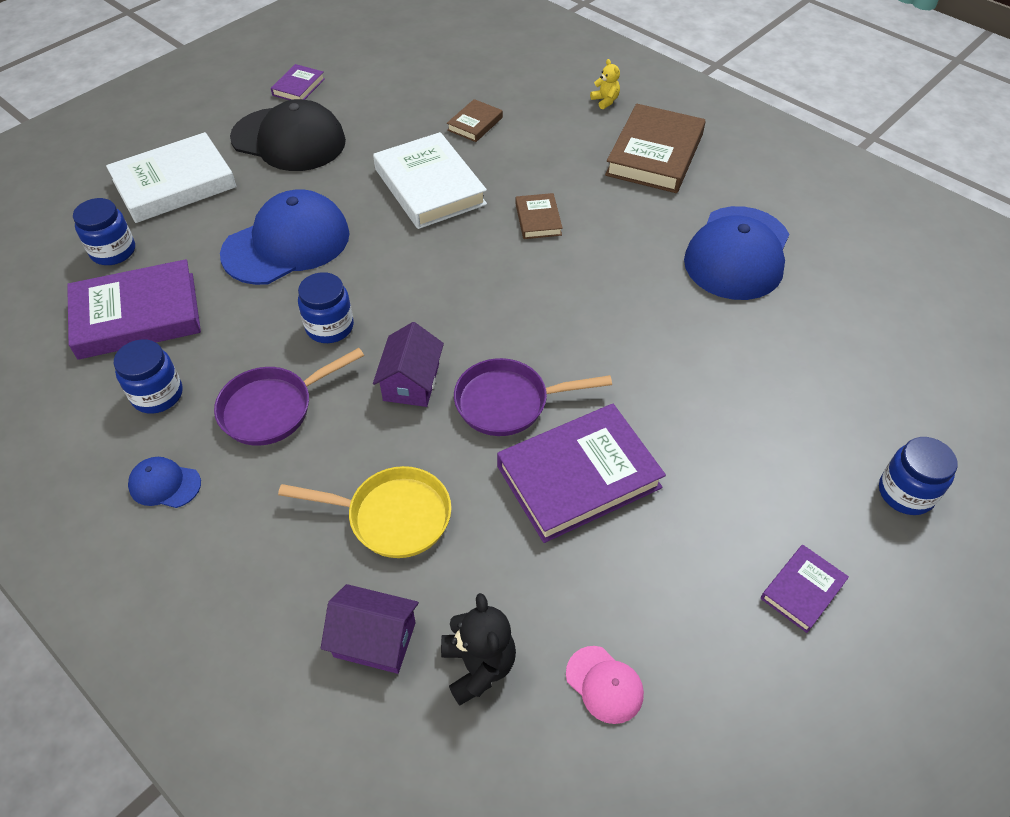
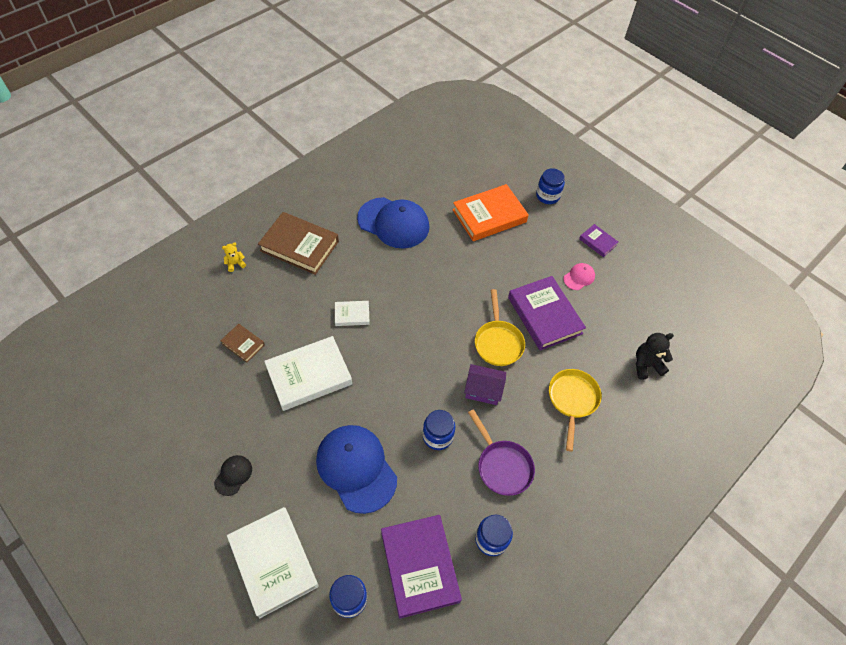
camera: 90 degrees left, 5 degrees up
blue cap [128,457,201,508] -> none
black cap [230,99,346,171] -> black cap [214,455,252,496], size x0.45
purple book [271,64,325,100] -> none
purple house [321,584,419,674] -> none
purple pan [454,358,612,436] -> yellow pan [475,289,525,366]
brown book [516,193,563,239] -> white book [335,301,370,326]
pink cap [566,646,644,724] -> pink cap moved to [563,263,595,290]
none -> orange book [452,184,529,241]

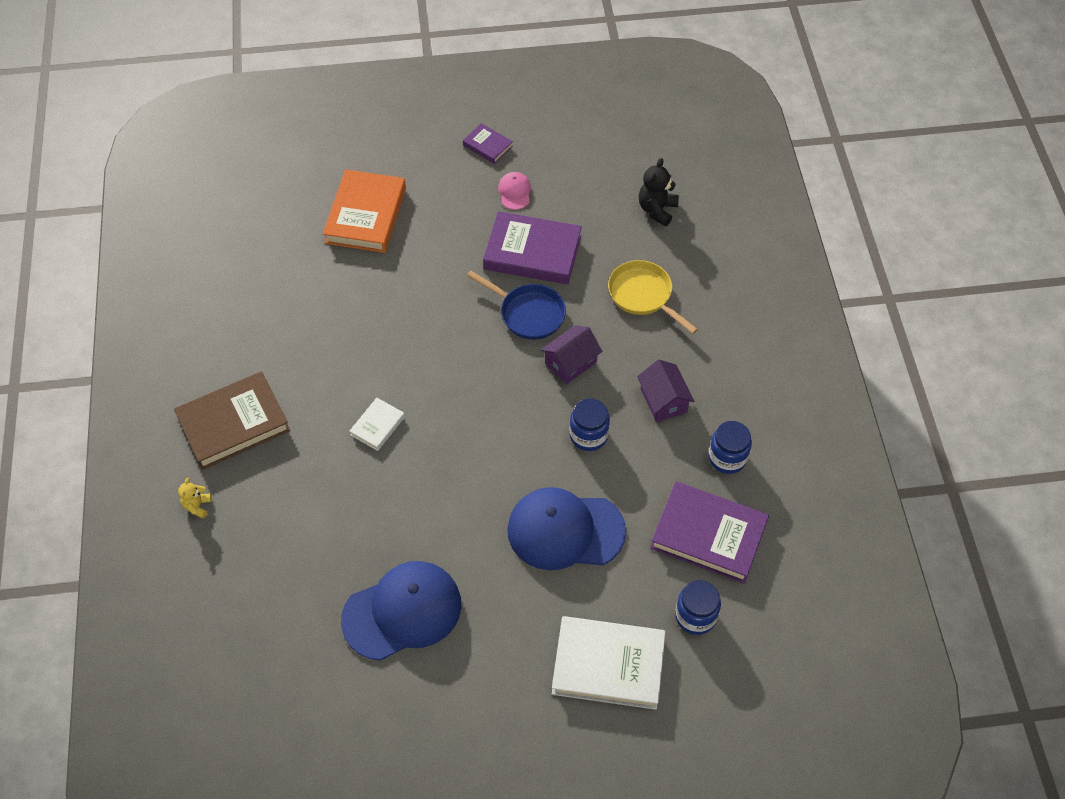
camera: 50 degrees left, 0 degrees up
black cap [214,455,252,496] -> none
brown book [220,324,265,363] -> none
white book [264,336,352,411] -> none
blue cap [357,197,429,248] -> blue cap moved to [341,561,461,661]
purple pan [468,409,535,496] -> purple house [637,360,694,422]
yellow pan [475,289,525,366] -> blue pan [467,271,566,340]
blue jar [536,168,565,204] -> none
purple book [579,224,618,257] -> purple book turned 45 degrees clockwise [463,123,513,164]

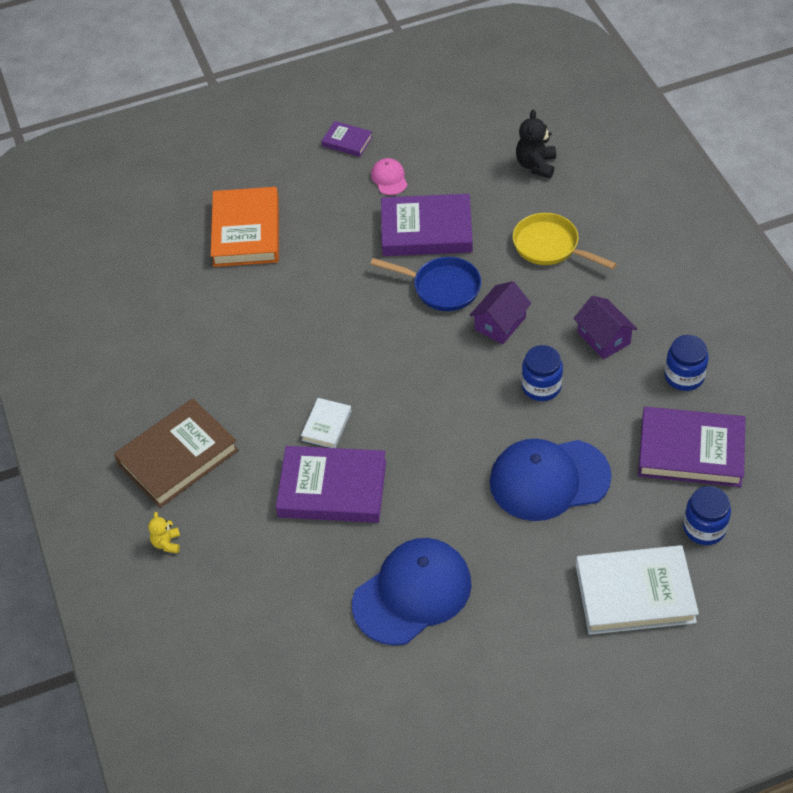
camera: 10 degrees left, 5 degrees down
none -> purple book [276,446,386,523]

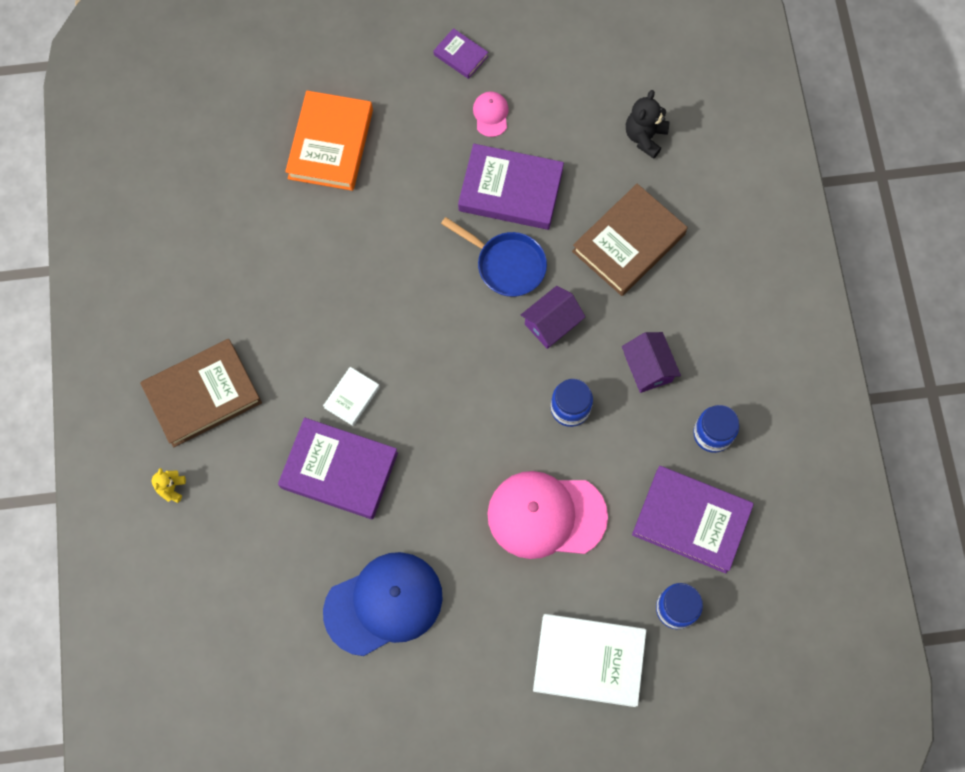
camera: 10 degrees right, 20 degrees up
blue cap [490,439,612,521] -> pink cap [487,471,608,559]
yellow pan [513,213,617,269] -> brown book [572,184,688,296]

